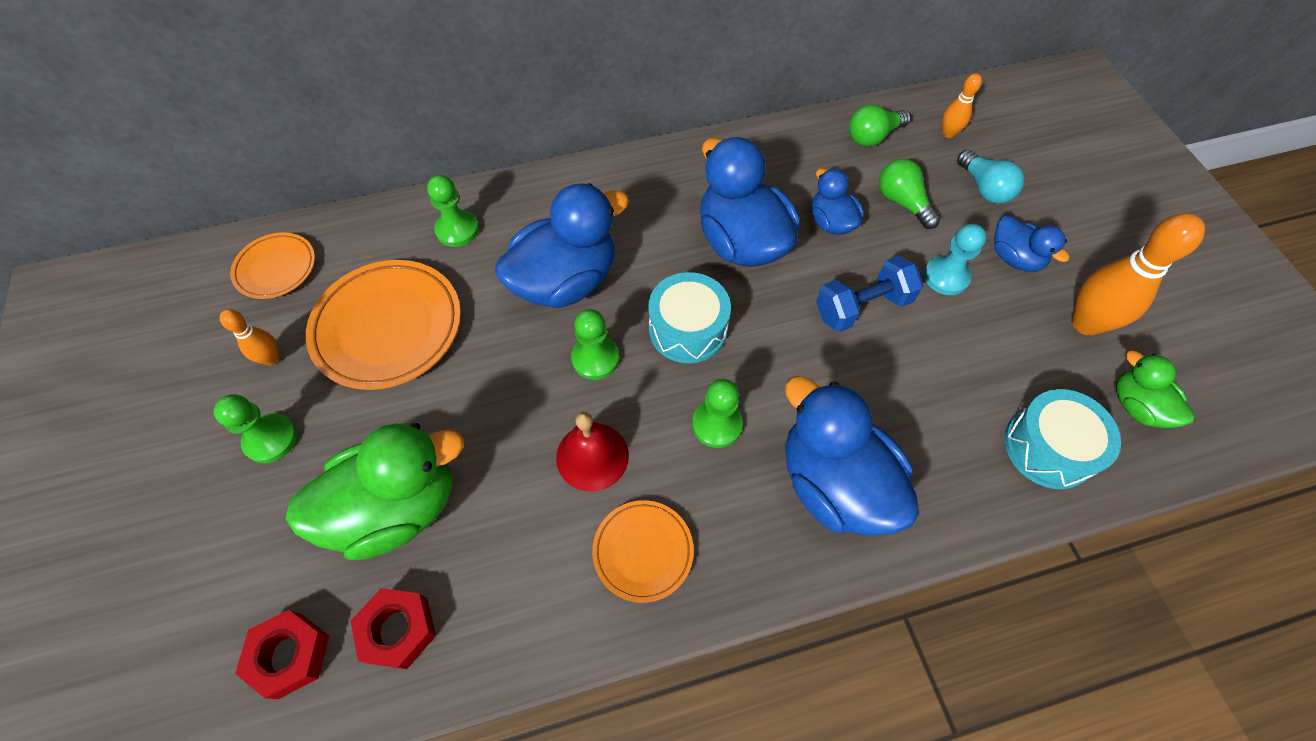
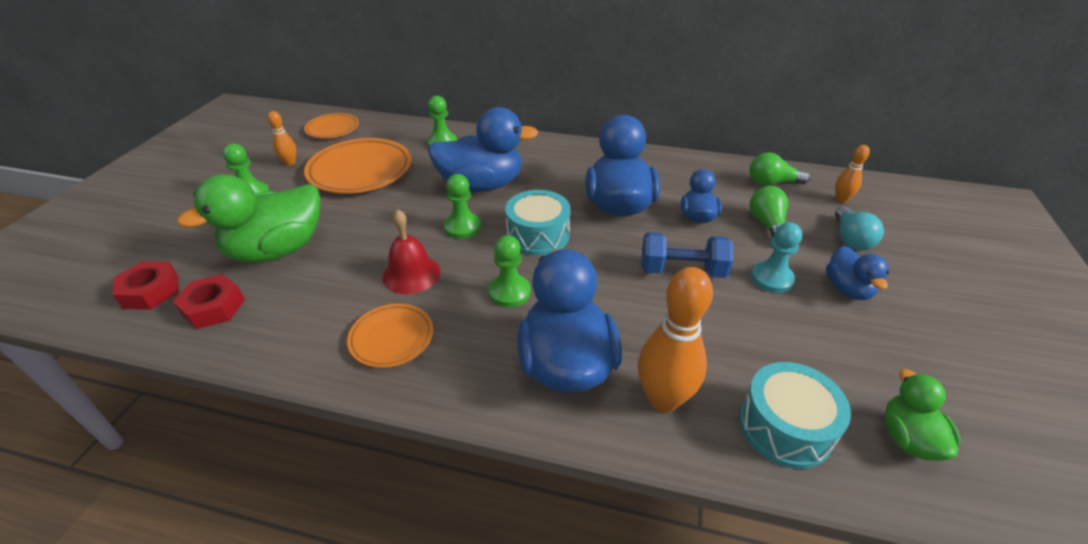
camera: 30 degrees right, 20 degrees down
green duck [285,423,464,560] -> green duck turned 135 degrees clockwise [176,174,320,263]
orange bowling pin [1072,213,1205,336] -> orange bowling pin moved to [638,267,713,413]

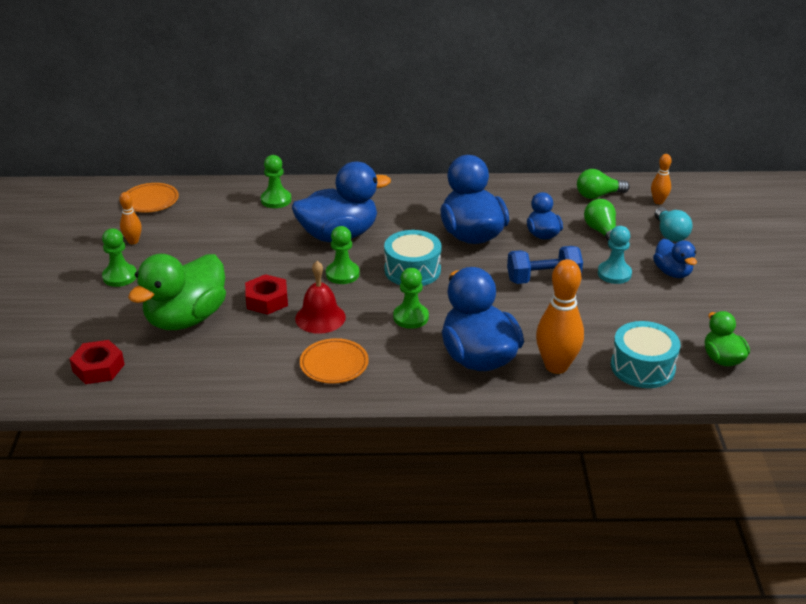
camera: 15 degrees left, 5 degrees down
red nut [173,274,245,329] -> red nut moved to [245,274,288,315]
orange plate [304,138,412,194] -> none

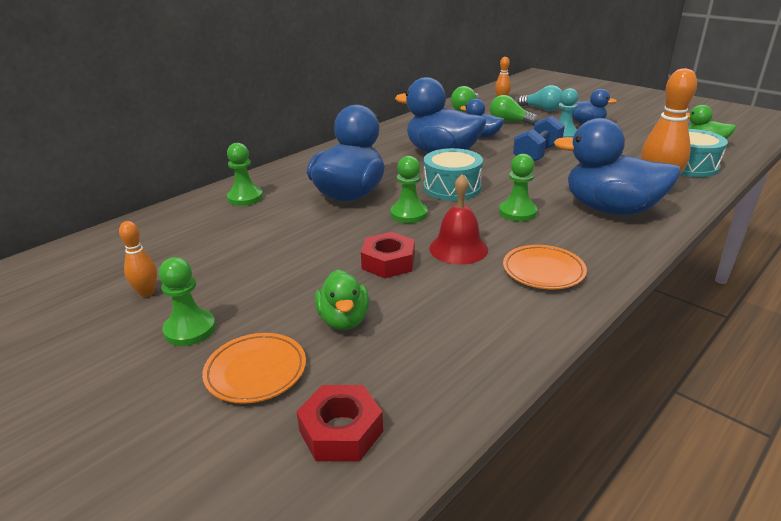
camera: 45 degrees left, 5 degrees down
orange plate [127,183,179,213] -> orange plate moved to [202,333,306,404]
green duck [128,254,226,330] -> green duck [315,269,369,330], size x0.53

